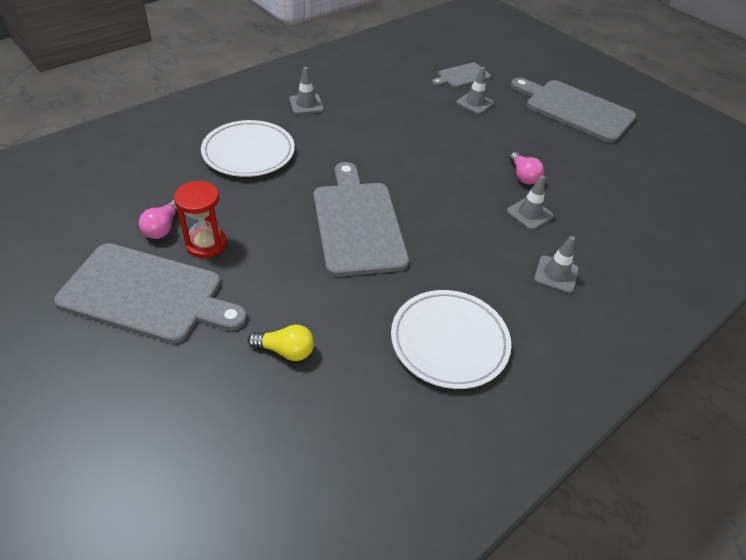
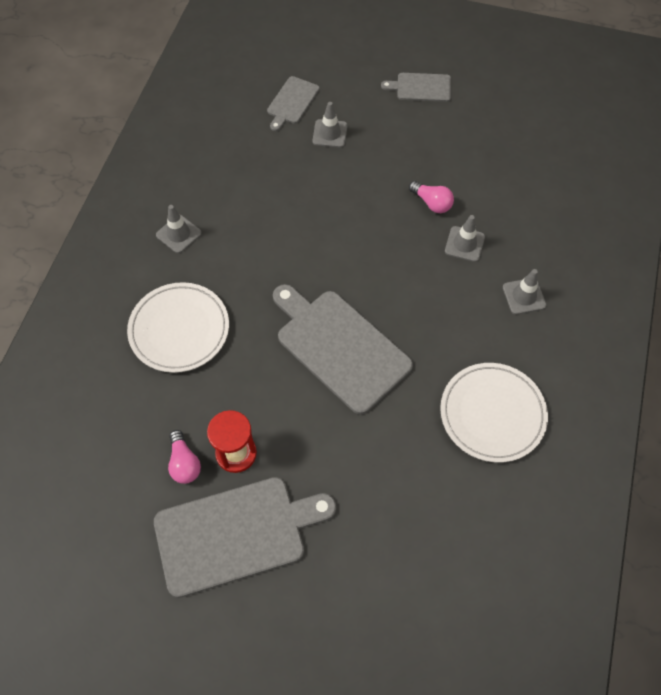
camera: 30 degrees left, 15 degrees up
yellow light bulb [248,325,314,361] -> none
grey cutting board [511,78,636,143] -> grey cutting board [381,73,451,102], size x0.52

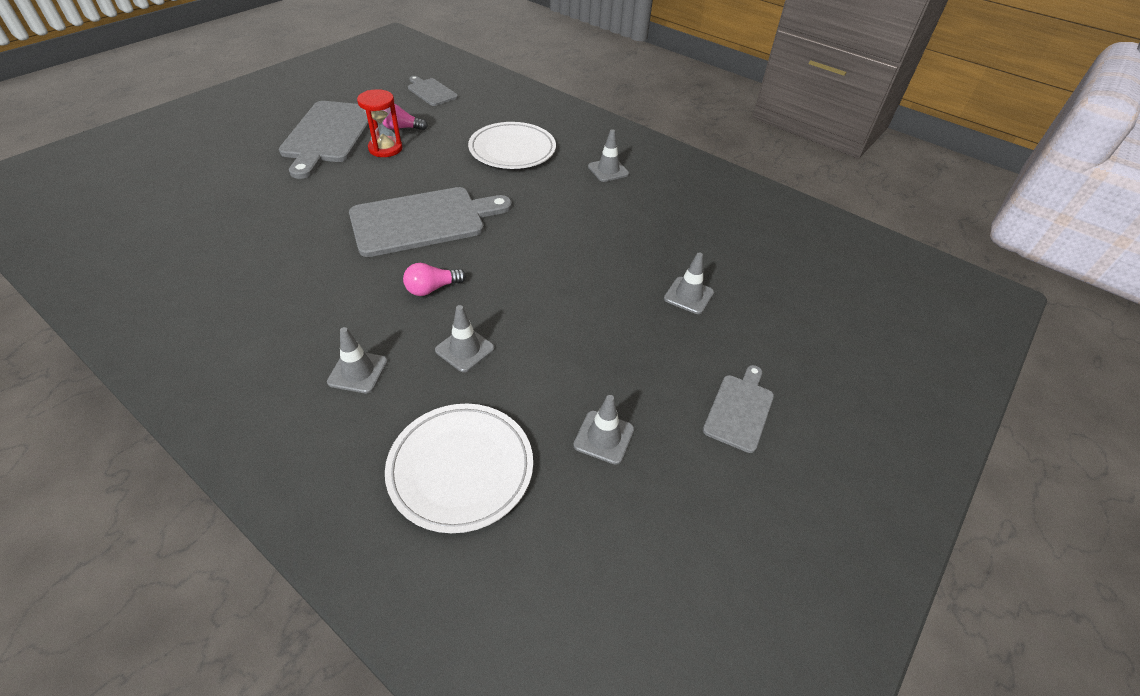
camera: 110 degrees right, 15 degrees down
grey cutting board [267,76,320,131] -> grey cutting board moved to [408,76,458,106]
pink light bulb [409,181,454,213] -> pink light bulb moved to [403,263,466,296]
white plate [440,363,548,463] -> white plate moved to [385,404,533,533]
none -> grey traffic cone [573,395,634,465]

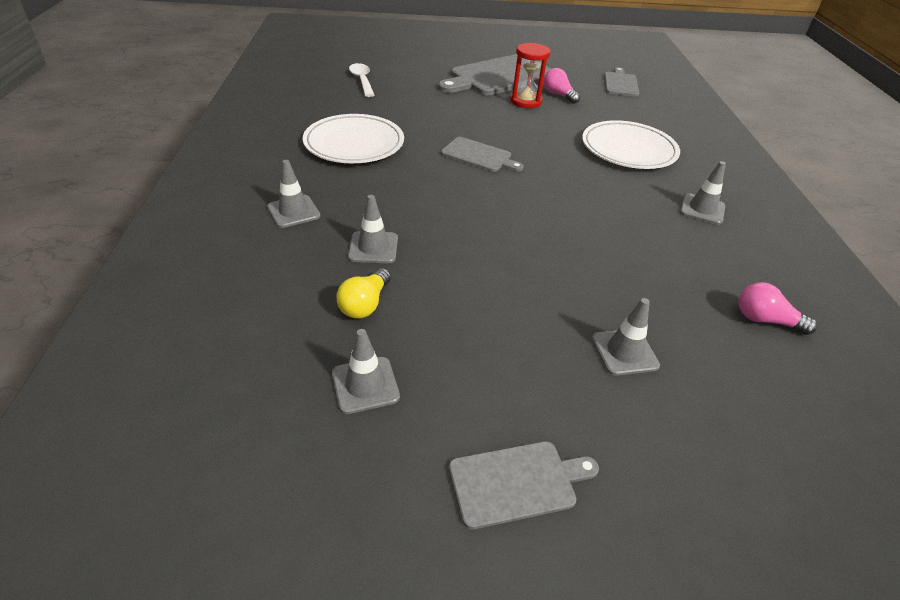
camera: 50 degrees right, 5 degrees down
grey cutting board [349,187,512,257] -> grey cutting board [441,137,524,172], size x0.52
white plate [385,404,533,533] -> white plate moved to [303,114,404,163]
pink light bulb [403,263,466,296] -> pink light bulb moved to [739,282,817,335]
none -> yellow light bulb [336,268,391,319]
none -> white spoon [349,63,374,97]

